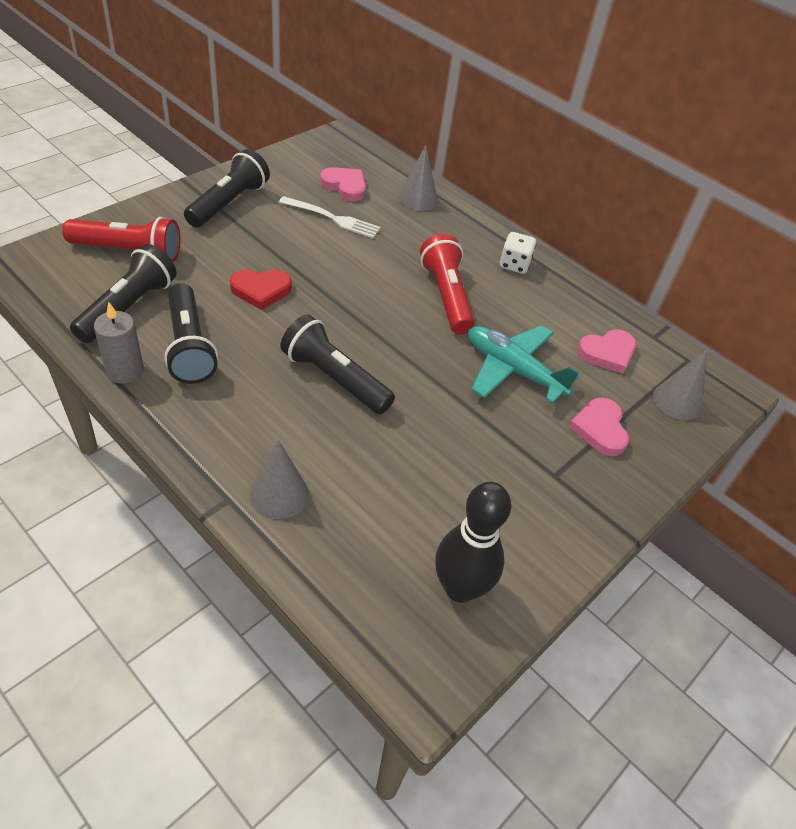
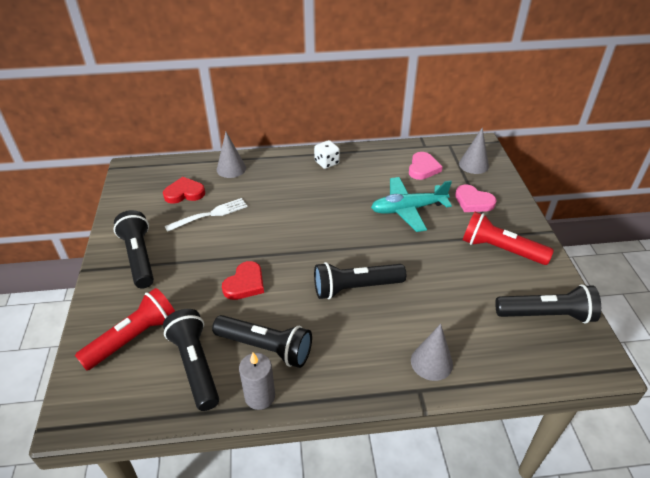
camera: 45 degrees left, 5 degrees down
pink heart [320,167,366,201] -> red heart [163,177,205,204]
red flashlight [420,234,475,335] -> red flashlight moved to [463,211,554,265]
black bowling pin [435,482,511,603] -> black flashlight [495,284,601,324]

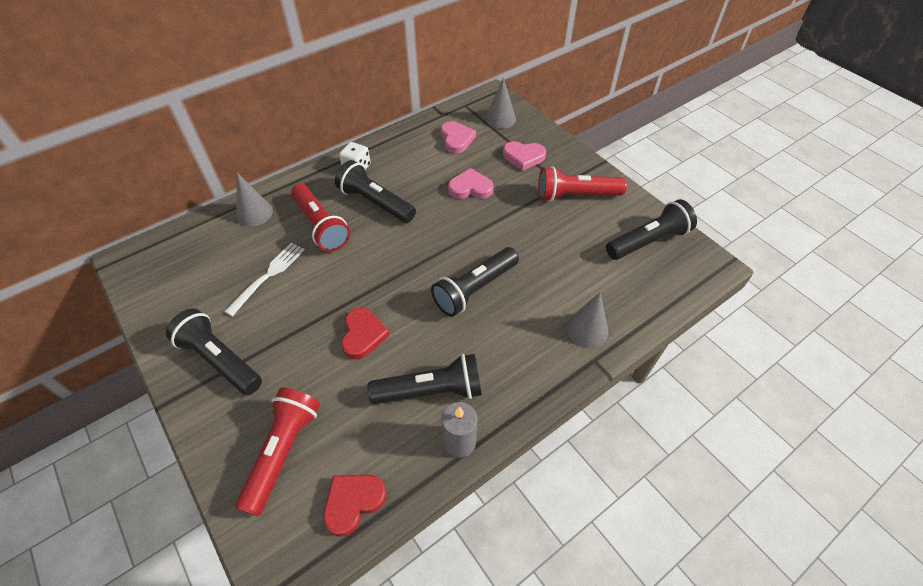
camera: 30 degrees left, 10 degrees up
red heart [163,177,205,204] -> red heart moved to [323,475,386,537]
black flashlight [163,309,219,411] -> black flashlight moved to [335,160,416,223]
turquoise plane [371,177,452,232] -> pink heart [448,168,494,199]
none -> red flashlight [291,184,350,252]

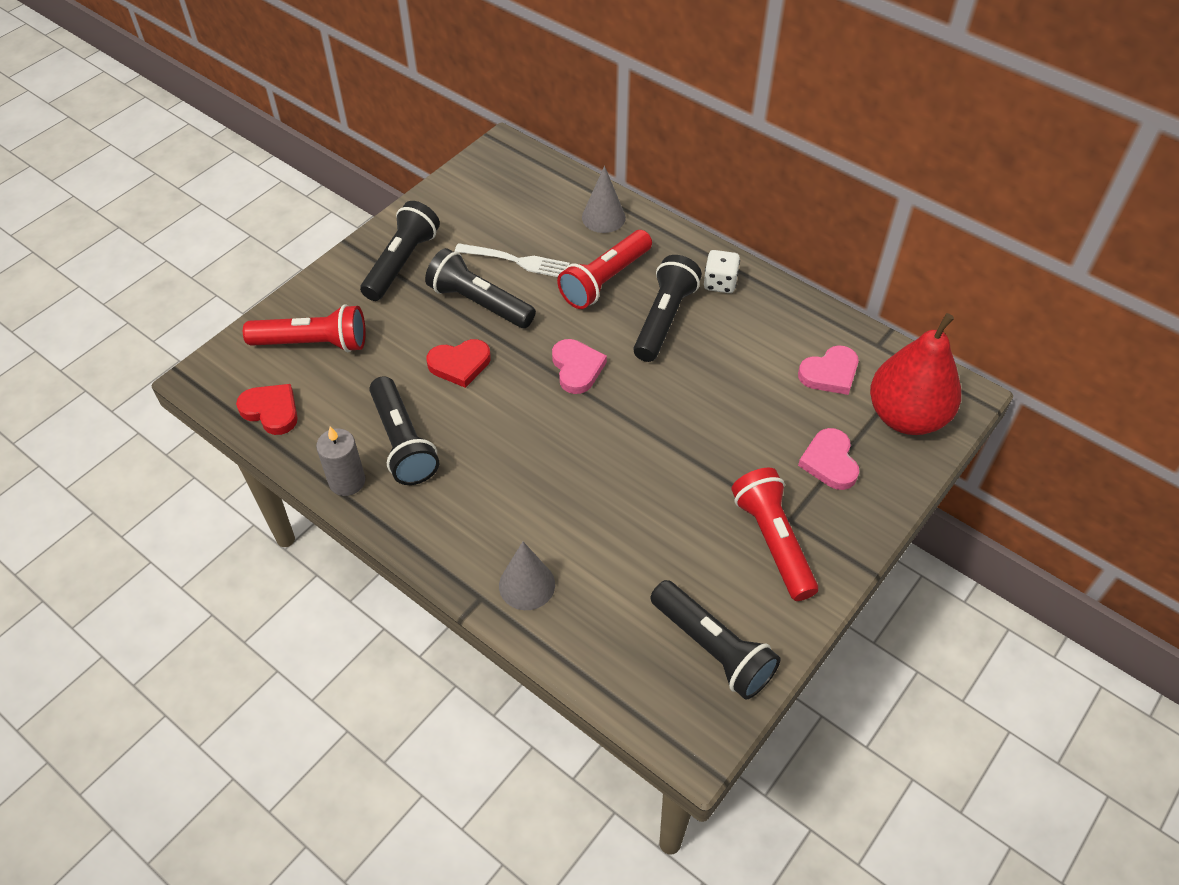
camera: 75 degrees right, 0 degrees up
black flashlight [431,247,519,317] -> black flashlight moved to [425,248,536,328]
pink heart [448,168,494,199] -> pink heart moved to [552,339,607,394]
grey cone [485,77,516,129] -> red pear [870,313,961,435]

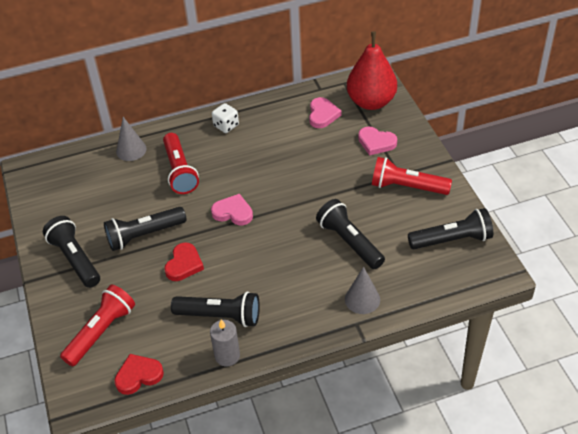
camera: 55 degrees left, 5 degrees down
white fork [455,243,570,277] -> none
black flashlight [633,255,702,362] -> black flashlight moved to [316,199,385,269]

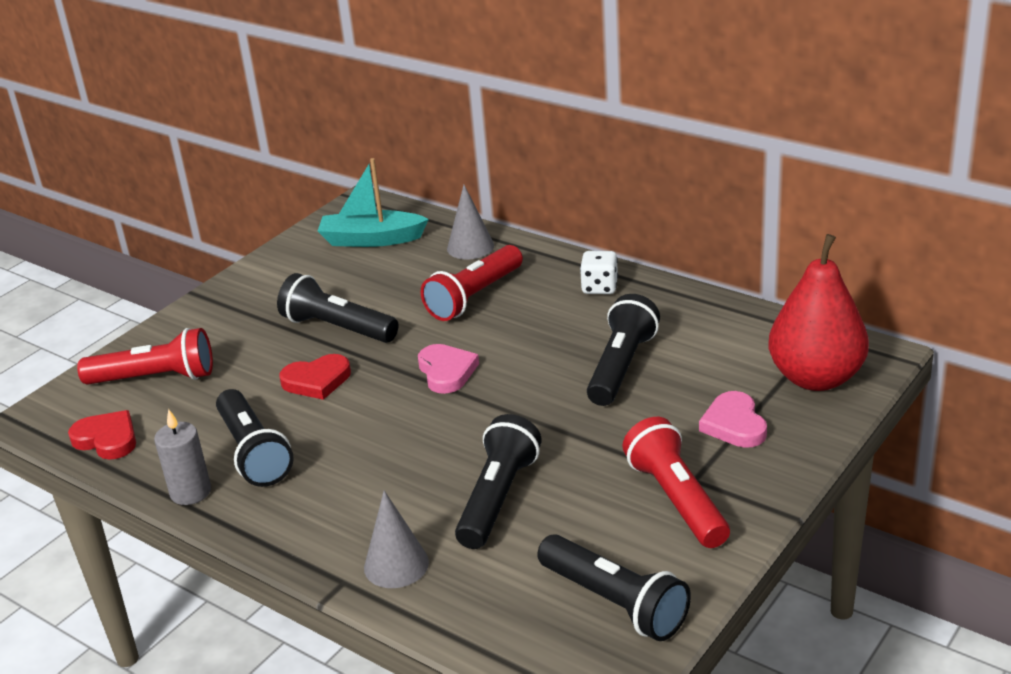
camera: 55 degrees right, 15 degrees down
black flashlight [43,216,100,288] -> black flashlight moved to [587,294,660,406]
pink heart [309,97,342,128] -> none
none -> turquoise boat [318,158,429,247]

